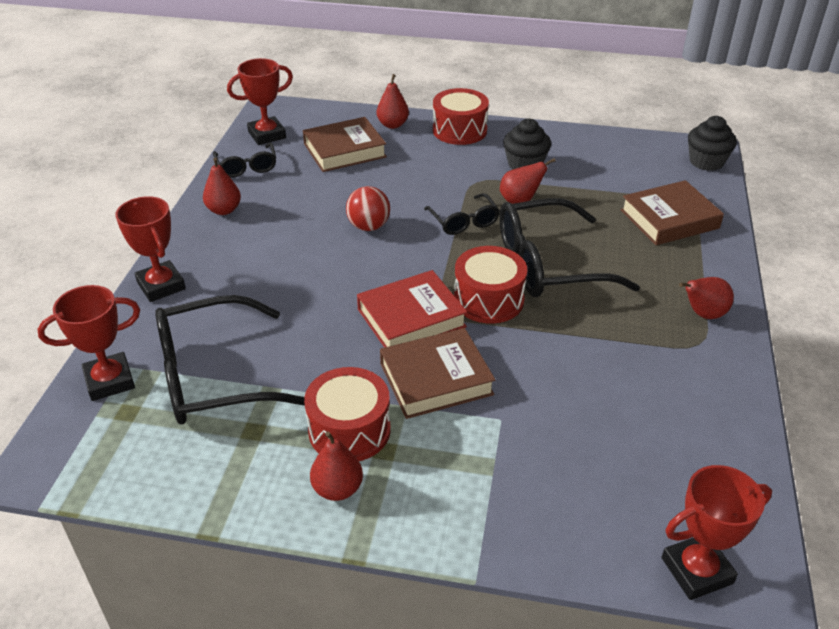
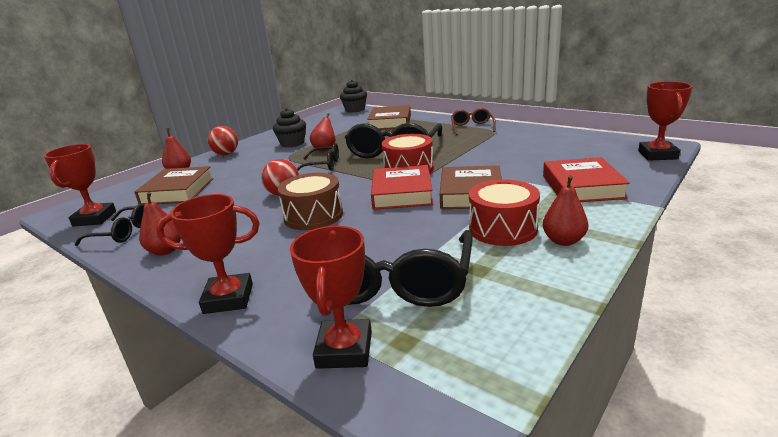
camera: 60 degrees left, 15 degrees down
red drum [433,88,489,145] -> red ball [207,126,238,155]
red pear [679,277,734,319] -> brown glasses [451,108,496,135]
none -> brown drum [277,173,343,230]
none -> red book [543,157,630,202]

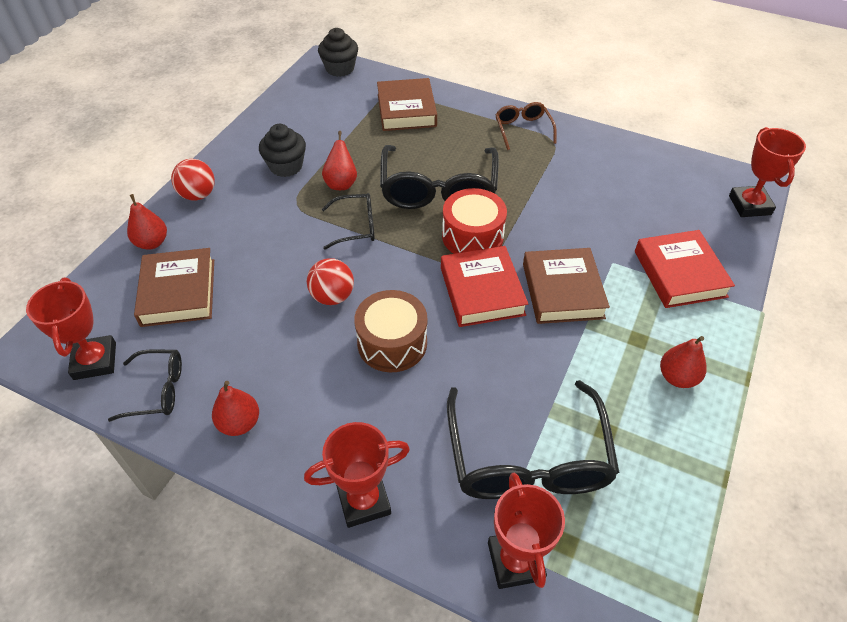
camera: 15 degrees left, 25 degrees up
red drum [469,180,540,246] -> none

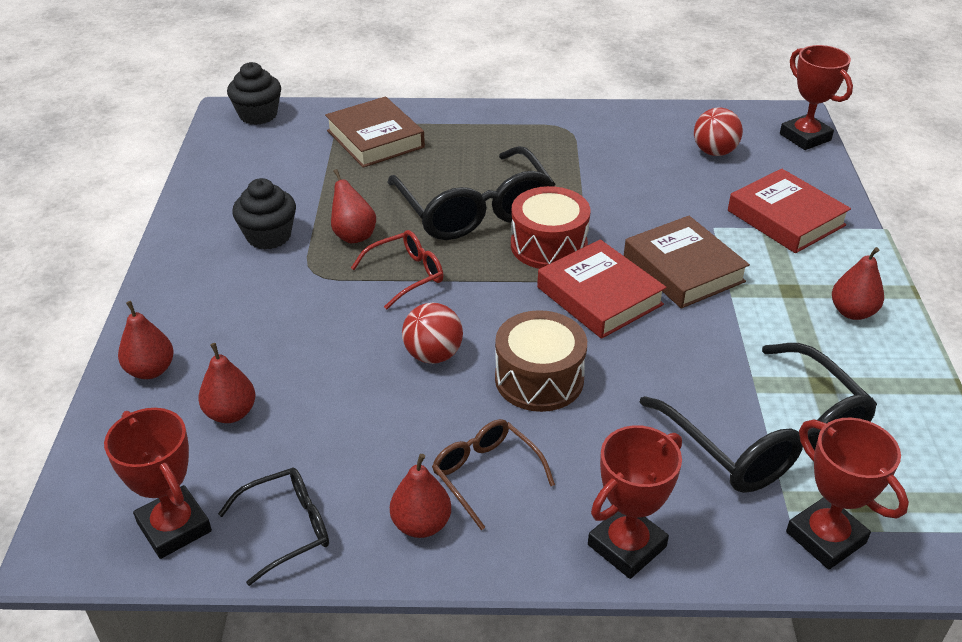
camera: 25 degrees left, 10 degrees down
brown book [134,248,214,327] -> red pear [198,343,256,423]
red ball [171,159,215,201] -> red ball moved to [694,108,743,156]
black glasses [322,193,375,250] -> red glasses [351,230,444,309]
brown glasses [495,102,557,150] -> brown glasses moved to [432,419,555,530]

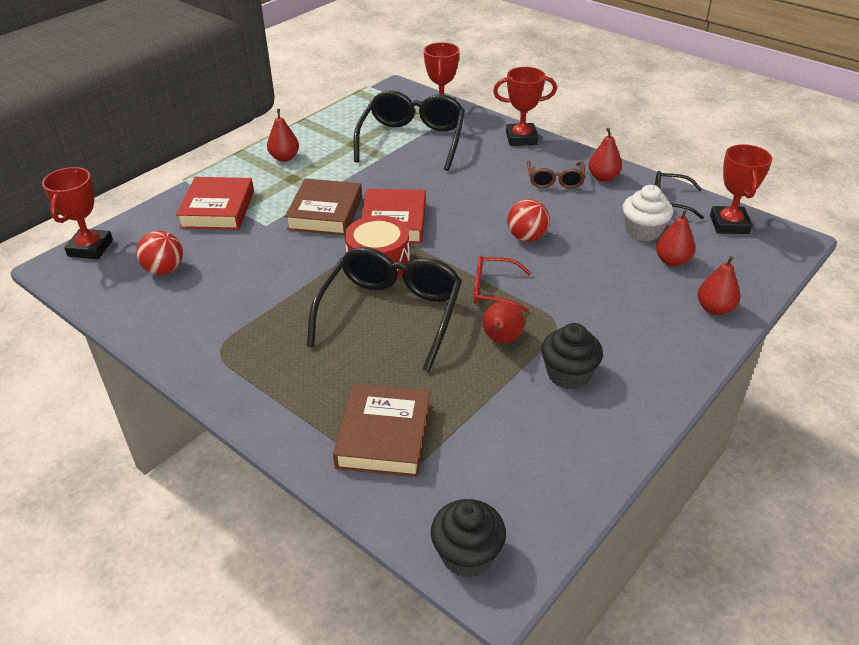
camera: 140 degrees left, 0 degrees up
brown drum [495,310,587,412] -> none
none -> white cupcake [623,185,673,241]

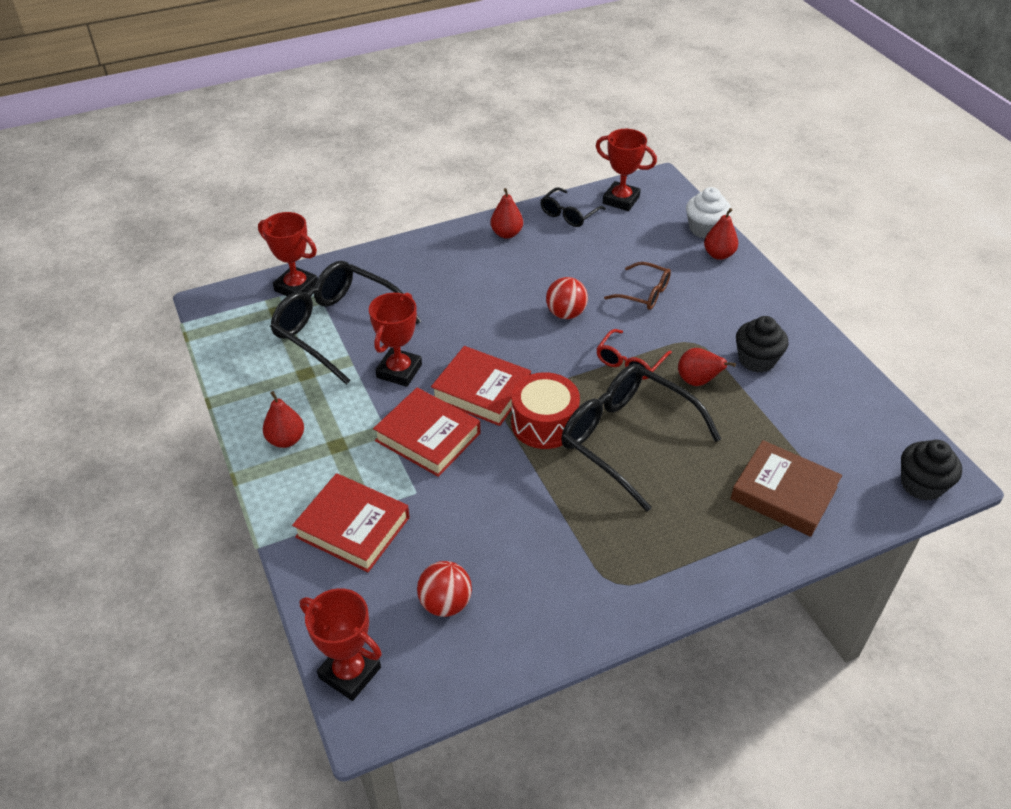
camera: 65 degrees left, 5 degrees up
brown book [285,178,362,235] -> red book [373,388,480,477]
red trophy [493,67,557,146] -> red trophy moved to [369,293,422,387]
brown glasses [527,160,586,189] -> brown glasses moved to [604,262,671,310]
white cupcake [623,185,673,241] -> white cupcake moved to [686,187,731,238]
red pear [656,209,695,266] -> none

